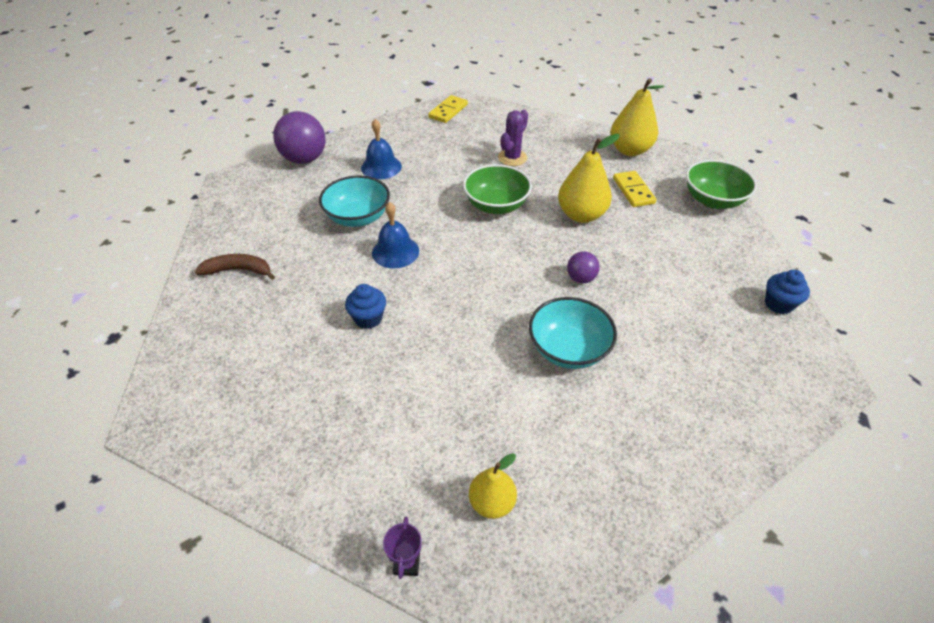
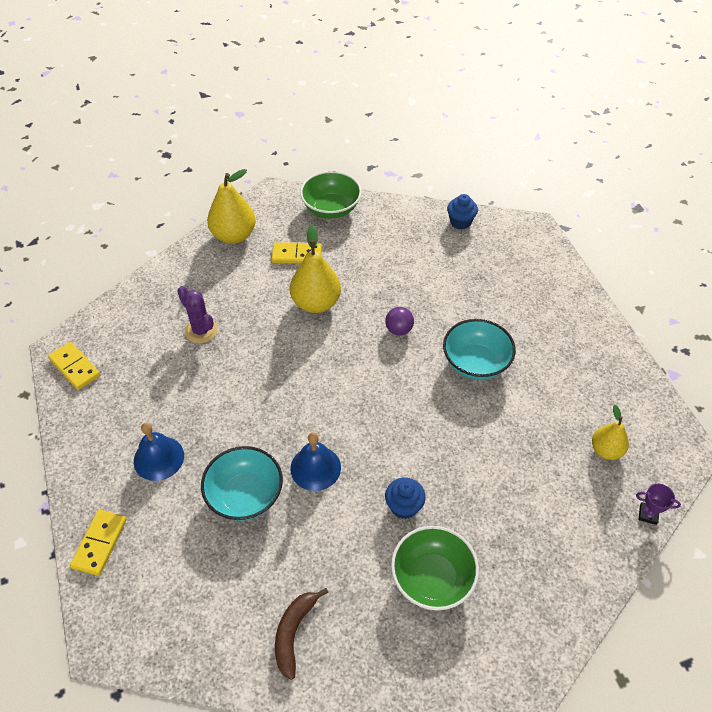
camera: 75 degrees left, 5 degrees up
purple ball [273,111,326,164] -> yellow domino [70,509,127,576]
green bowl [463,164,532,214] -> green bowl moved to [391,526,479,610]

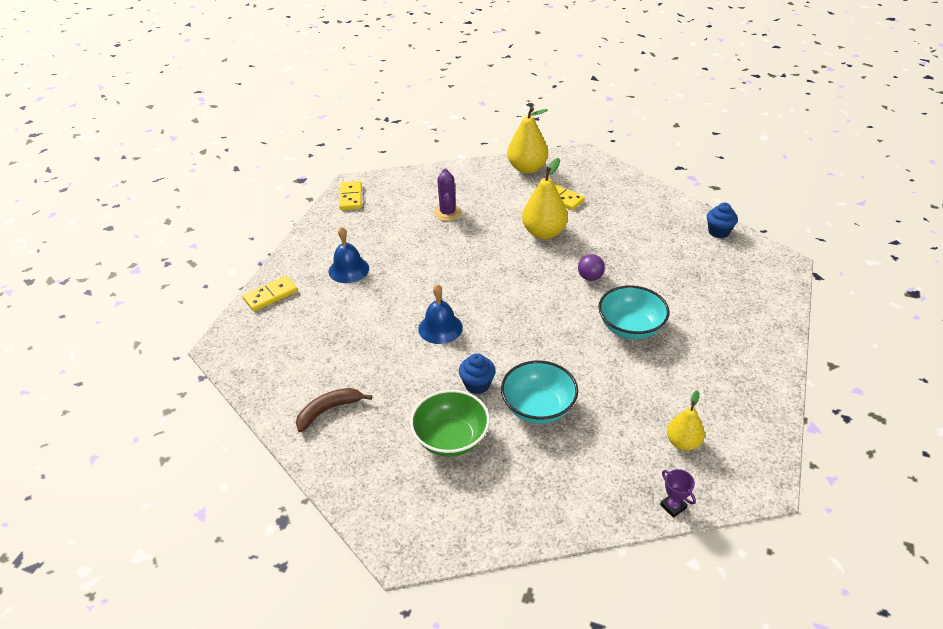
camera: 40 degrees right, 10 degrees down
turquoise bowl [201,446,283,521] -> turquoise bowl moved to [501,360,578,424]
green bowl [300,171,362,219] -> none

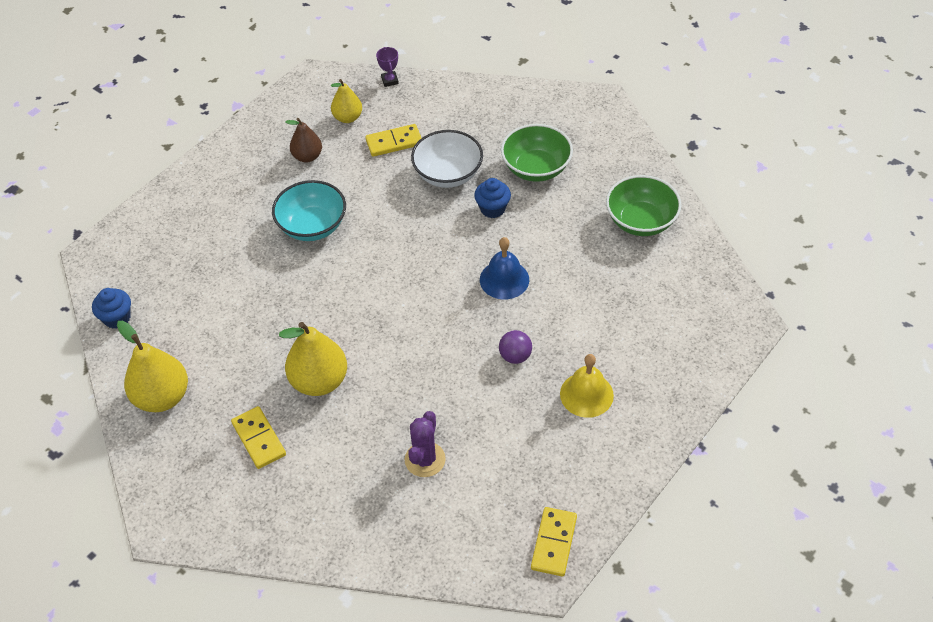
camera: 160 degrees left, 10 degrees up
yellow domino [242,276,298,311] -> yellow domino moved to [365,124,421,157]
brown banana [296,388,372,432] -> green bowl [606,175,681,236]
blue bell [329,227,369,283] -> yellow bell [560,354,614,418]
turquoise bowl [501,360,578,424] -> white bowl [411,130,483,188]
yellow pear [507,107,548,174] -> yellow pear moved to [117,321,188,412]
purple ball [578,254,605,281] -> purple ball moved to [499,330,532,364]
none -> brown pear [285,118,322,162]

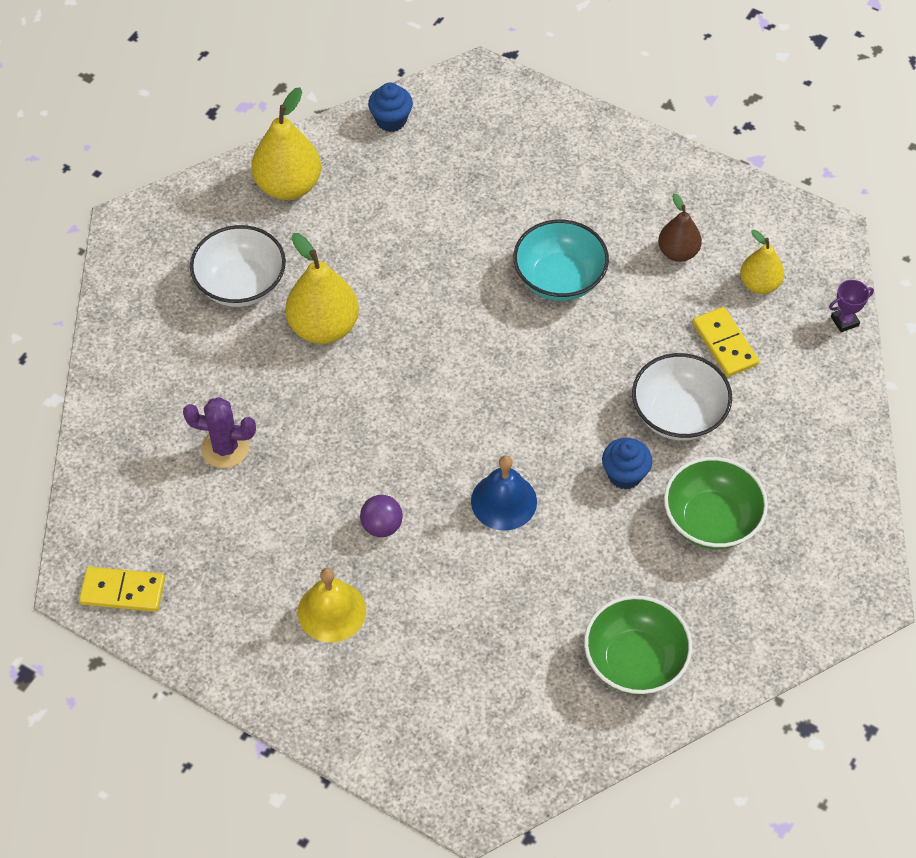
camera: 80 degrees right, 5 degrees up
yellow domino [231,406,286,469] -> white bowl [190,225,286,307]

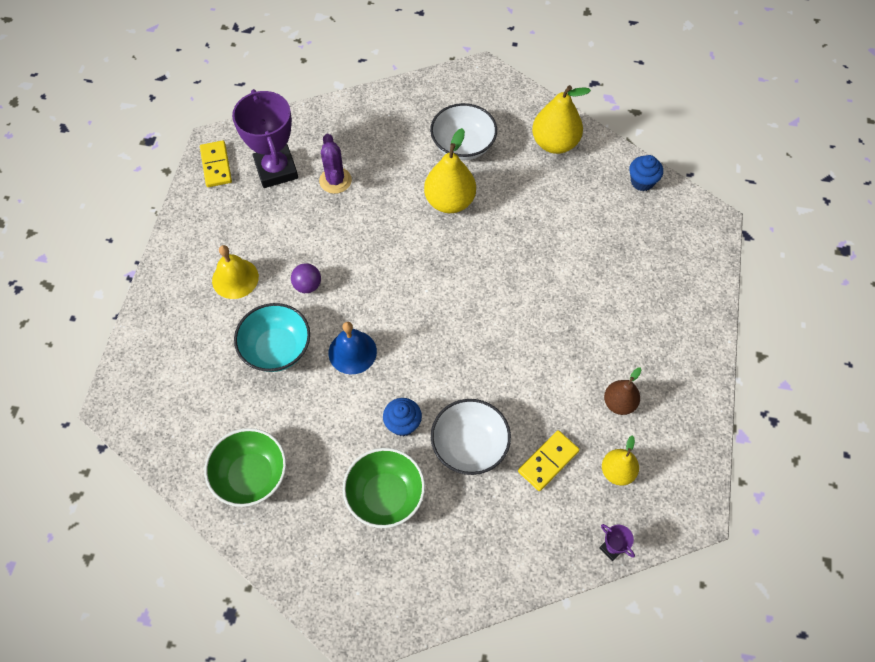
camera: 70 degrees right, 5 degrees up
turquoise bowl [513,220,609,301] -> turquoise bowl moved to [234,303,310,372]
none -> purple trophy [232,89,298,188]

